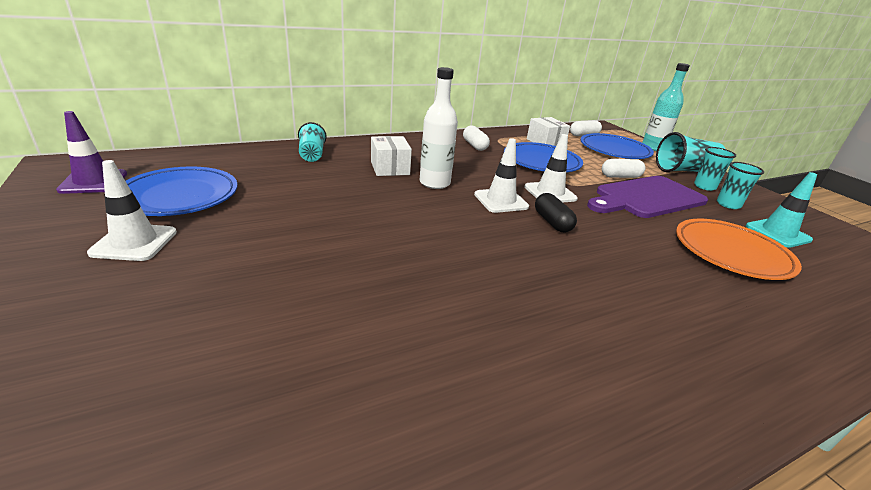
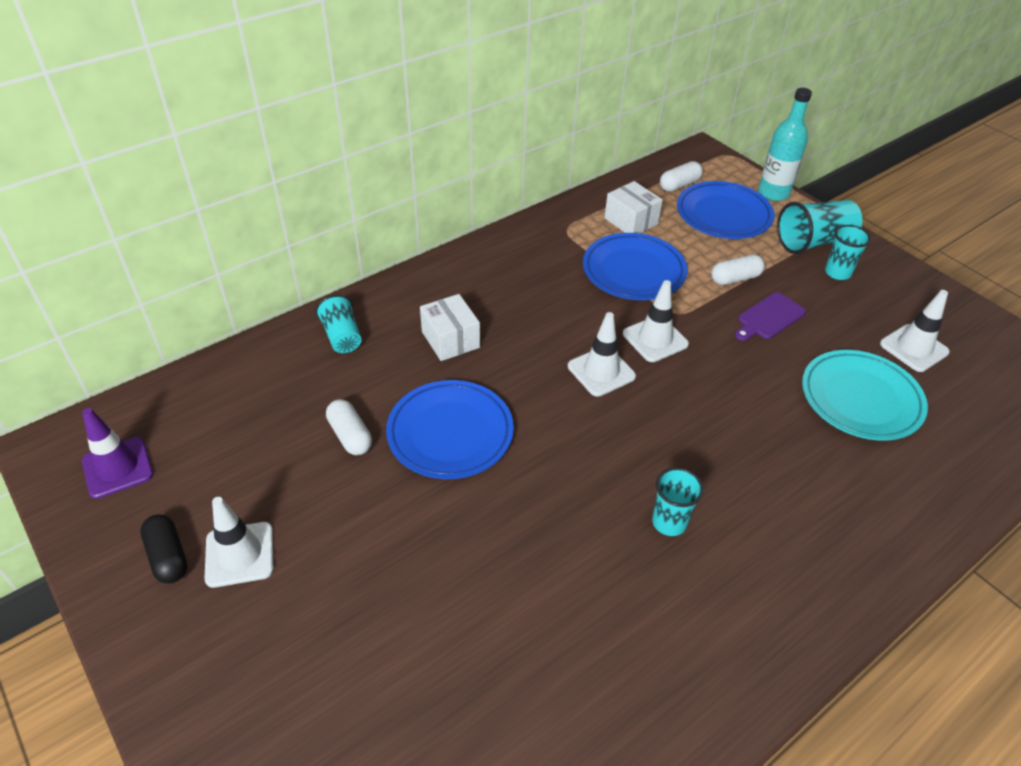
camera: 10 degrees left, 15 degrees up
blue plate [126,166,238,216] -> blue plate moved to [386,380,514,479]
white bottle [420,67,458,189] -> none
white capsule [463,125,490,151] -> white capsule moved to [326,399,372,455]
black capsule [535,193,577,233] -> black capsule moved to [140,514,187,583]
purple cutting board [587,176,708,218] -> purple cutting board [735,292,806,341], size x0.52
orange plate [676,219,802,280] -> turquoise plate [802,350,928,441]
turquoise cup [717,162,764,209] -> turquoise cup moved to [652,467,704,536]
turquoise traffic cone [746,172,817,248] -> white traffic cone [880,290,950,372]

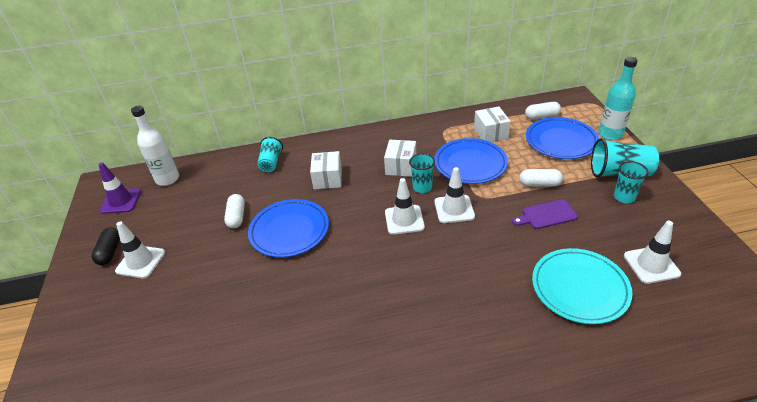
camera: 30 degrees right, 5 degrees down
turquoise cup [652,467,704,536] -> turquoise cup moved to [409,153,435,193]
none -> white bottle [131,106,179,186]
none -> white box [384,140,416,177]

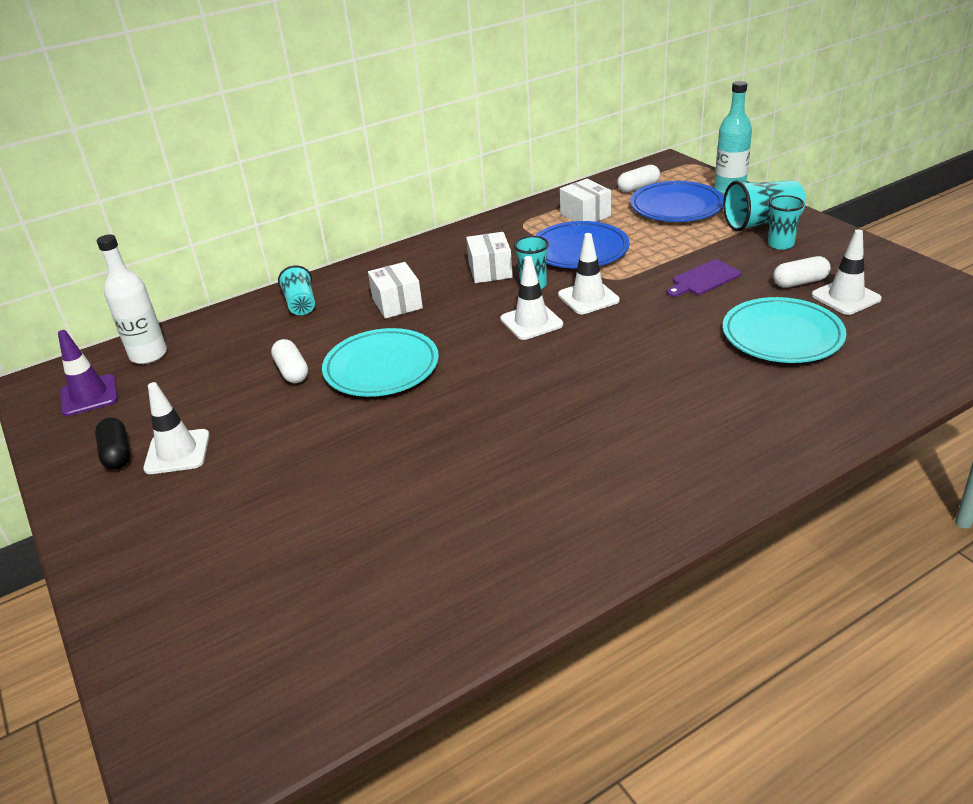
camera: 20 degrees left, 5 degrees down
blue plate [248,199,329,258] -> turquoise plate [322,328,439,397]
white capsule [519,169,563,186] -> white capsule moved to [773,256,831,288]

